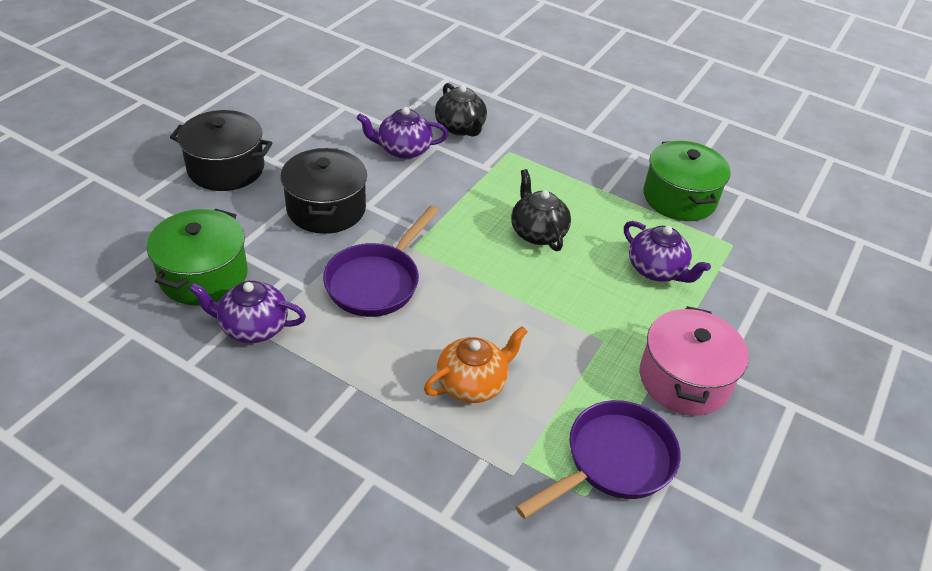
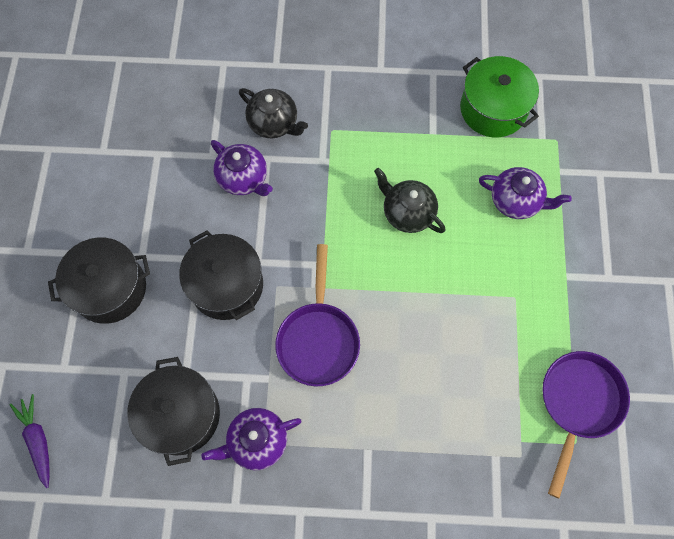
camera: 25 degrees left, 25 degrees up
green pot [147,209,247,306] -> black pot [127,357,220,466]
purple teapot [357,107,448,159] -> purple teapot turned 105 degrees counterclockwise [211,140,273,196]
orange teapot [424,326,528,403] -> none
pink pot [640,306,749,415] -> none
none -> purple carrot [10,394,50,488]

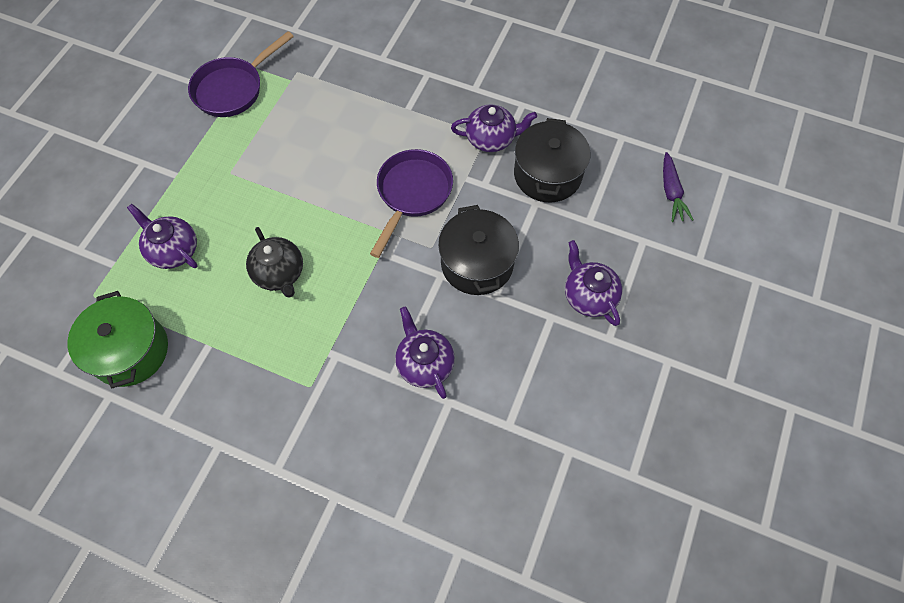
camera: 160 degrees left, 5 degrees down
black pot [48,238,150,324] -> purple teapot [565,240,622,326]
black teapot [239,88,308,138] -> none

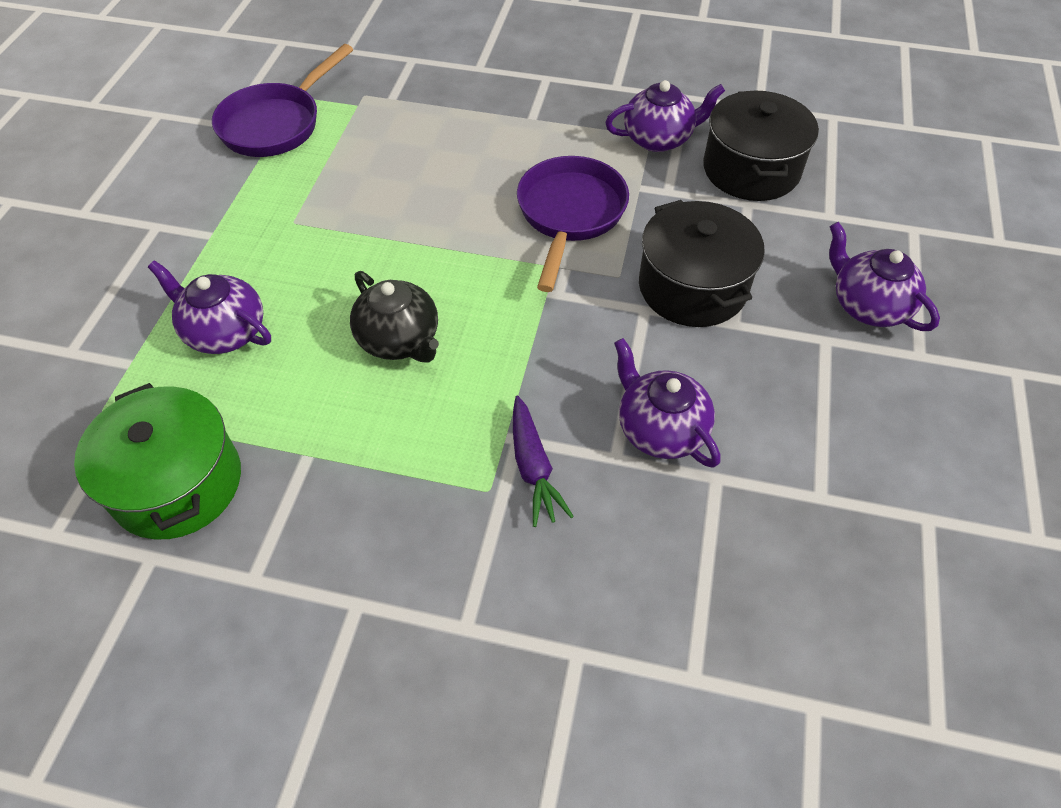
camera: 10 degrees left, 10 degrees down
purple carrot [663,152,694,222] -> purple carrot moved to [513,396,574,527]

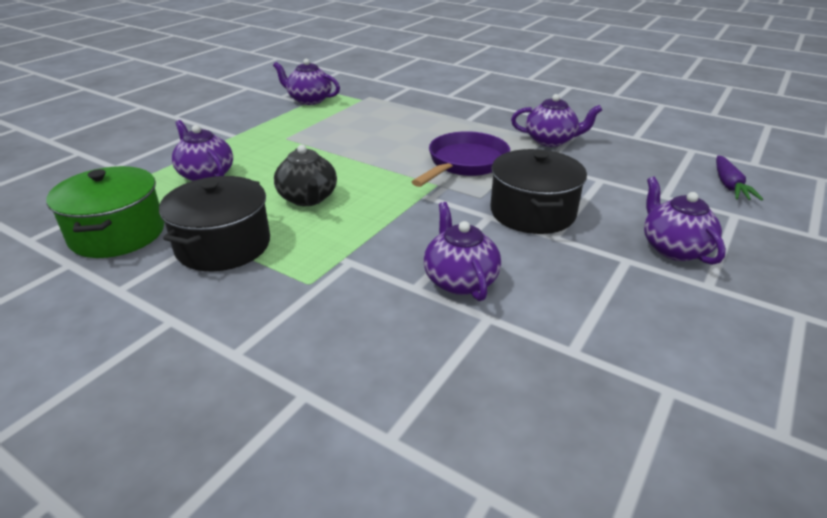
camera: 20 degrees right, 20 degrees down
purple pan [212,44,353,157] -> purple teapot [273,59,340,105]
purple carrot [513,396,574,527] -> purple carrot moved to [716,155,763,201]
black pot [703,91,819,201] -> black pot moved to [159,176,270,271]

